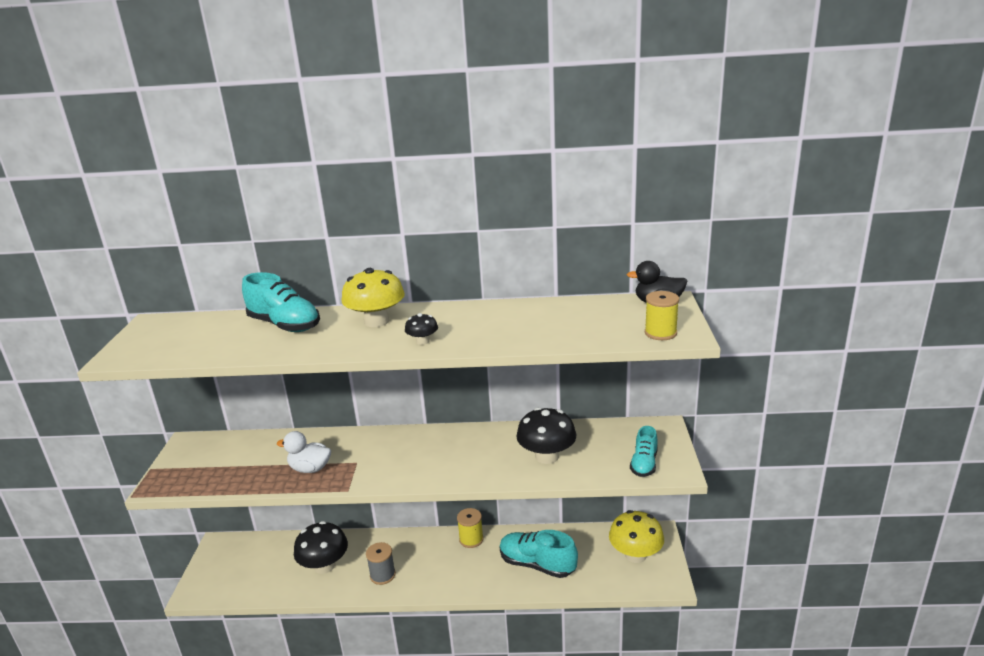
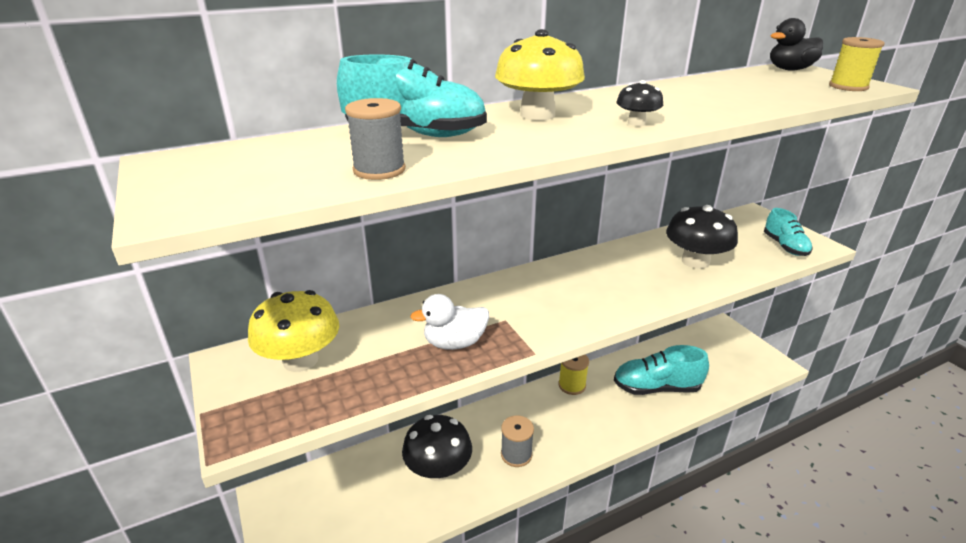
camera: 30 degrees left, 5 degrees up
yellow mushroom [609,510,664,563] -> yellow mushroom moved to [248,290,339,372]
none -> grey spool [345,98,406,180]

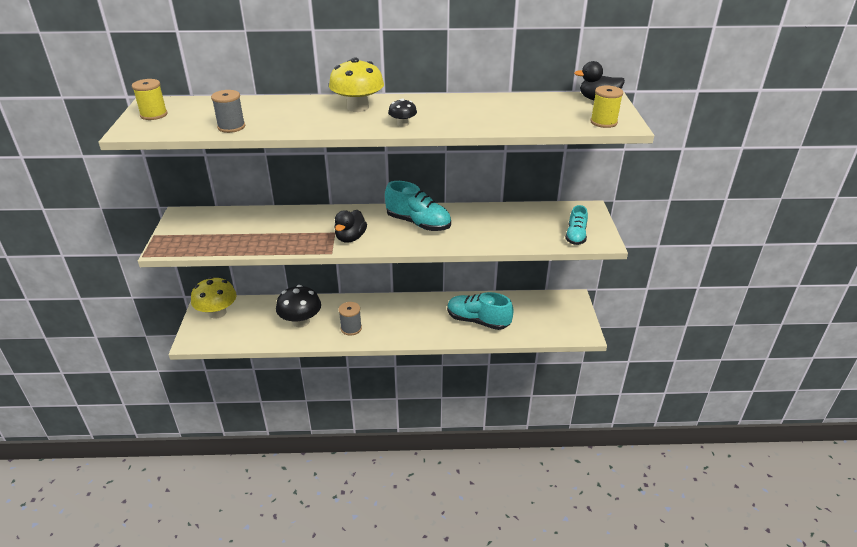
camera: 25 degrees right, 5 degrees up
yellow mushroom [248,290,339,372] -> yellow mushroom moved to [191,277,237,318]
turquoise shoe [337,54,487,137] -> turquoise shoe moved to [385,181,451,231]
white duck [410,294,489,350] -> none
yellow spool [558,355,589,395] -> yellow spool moved to [132,79,168,120]
black mushroom [666,205,738,269] -> none
none -> black duck [334,210,367,243]

